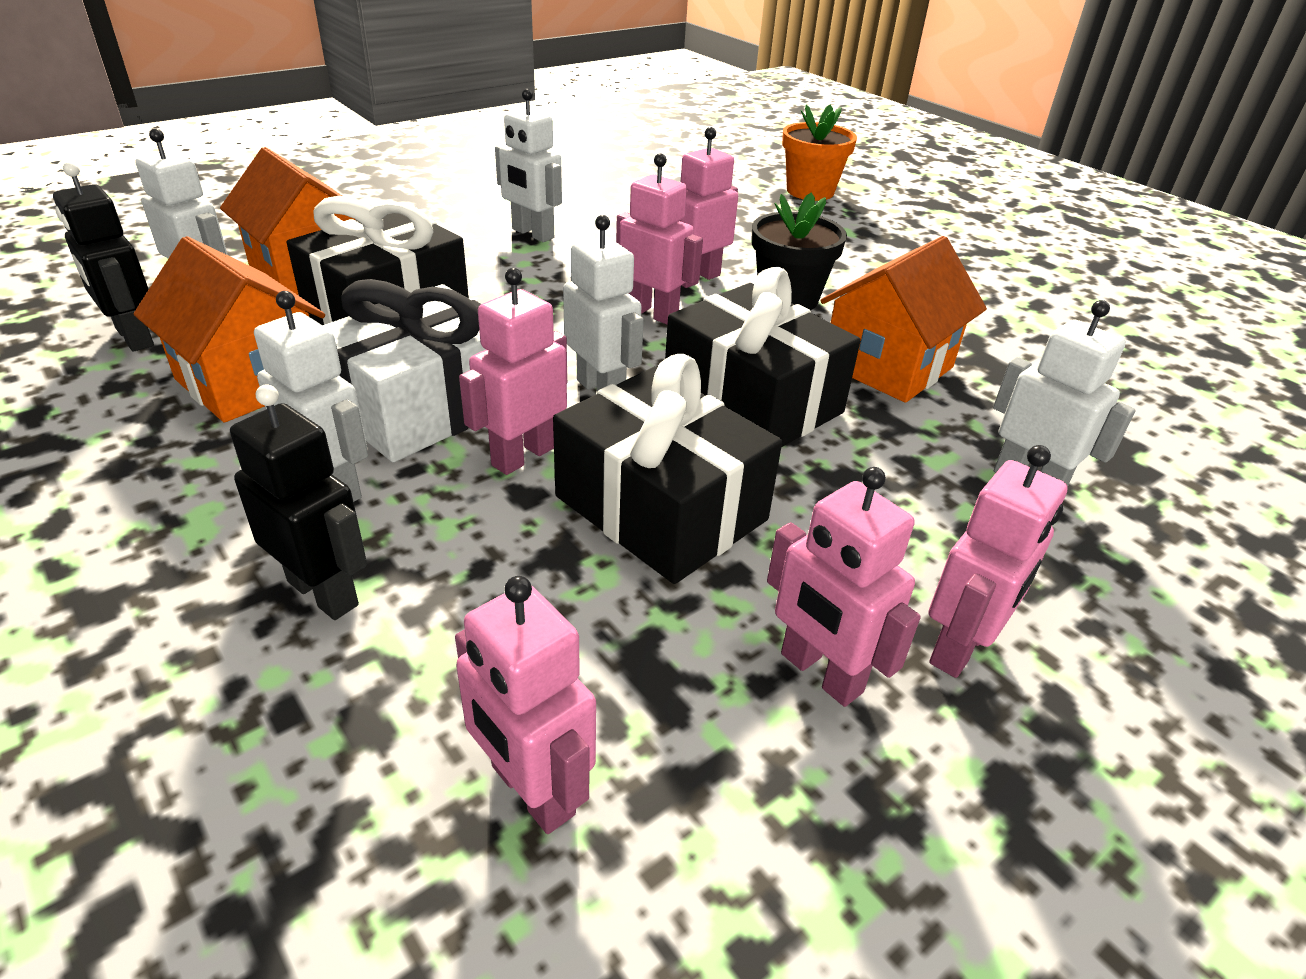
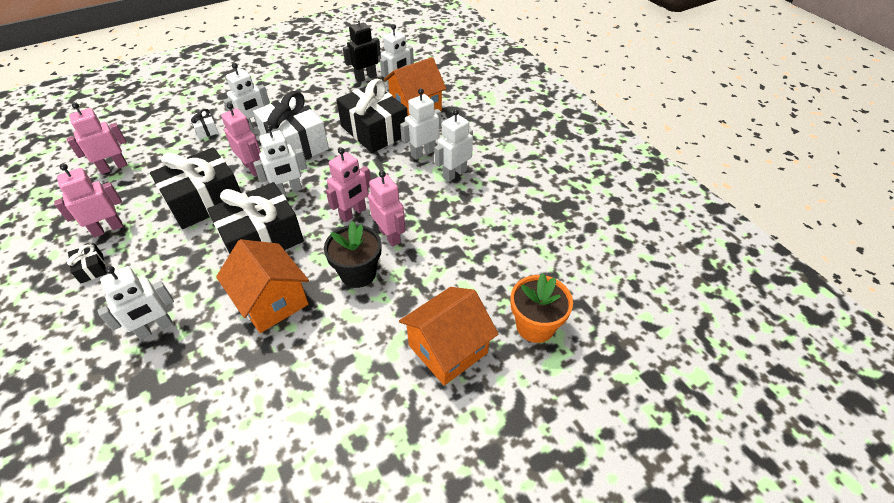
camera: 100 degrees right, 10 degrees up
orange house [134,236,325,423] -> orange house moved to [399,287,498,385]
black robot [230,384,367,620] -> white gift [189,109,218,139]
pink robot [929,445,1068,678] -> black gift [67,243,107,284]
none -> white robot [400,88,441,160]

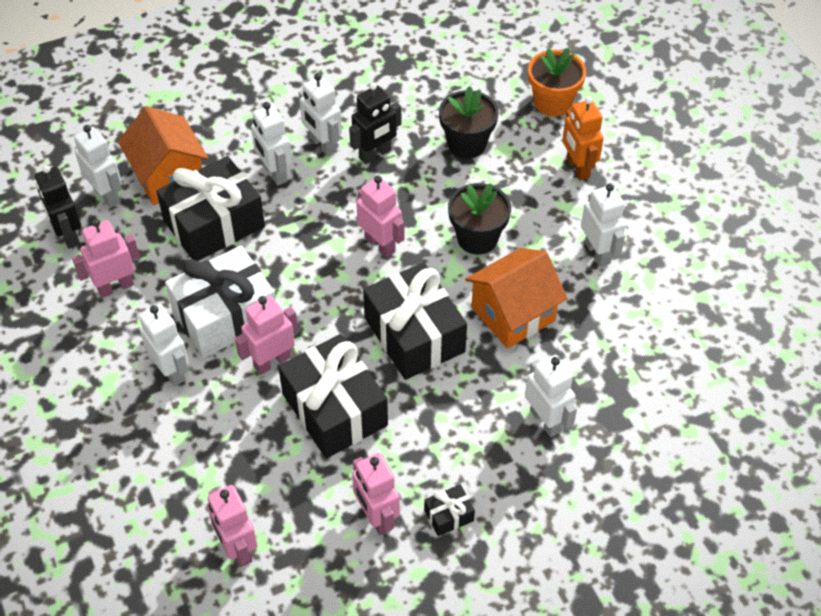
camera: 85 degrees left, 5 degrees up
white gift [189,109,218,139] -> none
white robot [253,125,307,195] -> white robot moved to [581,183,625,267]
pink robot [368,171,405,247] -> pink robot moved to [72,219,140,298]
orange house [399,287,498,385] -> orange robot [562,97,604,181]
none -> black robot [349,83,401,164]
none -> black flower pot [439,86,499,158]

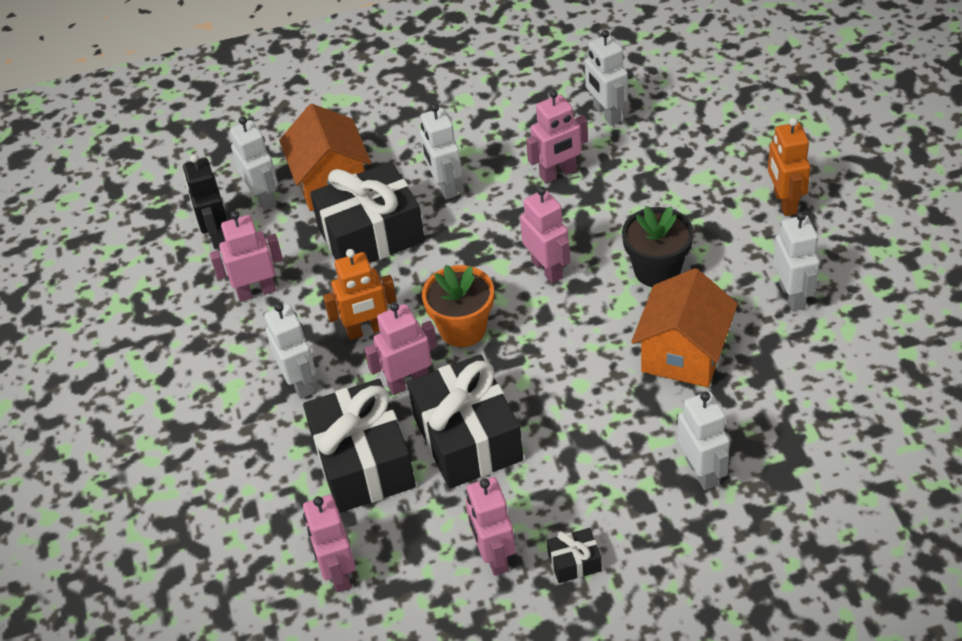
camera: 15 degrees right, 5 degrees down
white gift [165,246,276,358] -> orange robot [323,249,397,340]
white robot [298,73,342,156] -> white robot moved to [584,30,628,125]
black robot [349,83,401,164] -> pink robot [526,90,588,183]
black gift [363,262,467,380] -> black gift moved to [303,379,416,513]
black flower pot [439,86,499,158] -> none
orange house [465,248,568,349] -> orange house turned 45 degrees counterclockwise [631,268,738,387]
orange flower pot [528,48,586,117] -> orange flower pot moved to [422,265,494,347]

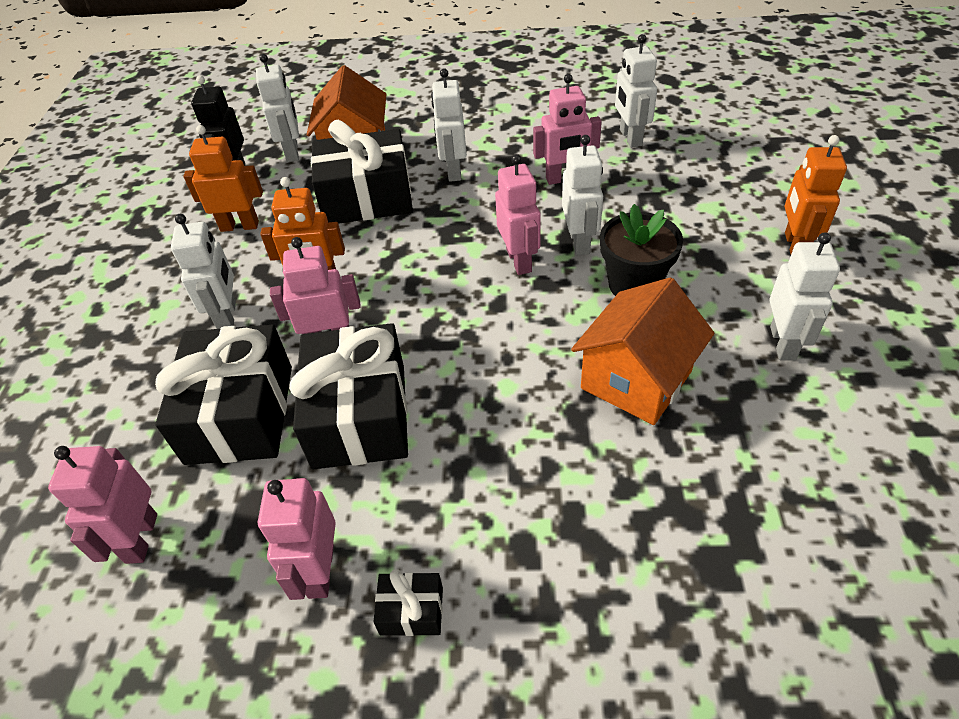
camera: 15 degrees right, 0 degrees up
pink robot [210,211,283,302] -> orange robot [183,125,263,232]
orange flower pot [422,265,494,347] -> none
white robot [677,391,730,490] -> white robot moved to [562,135,603,255]

